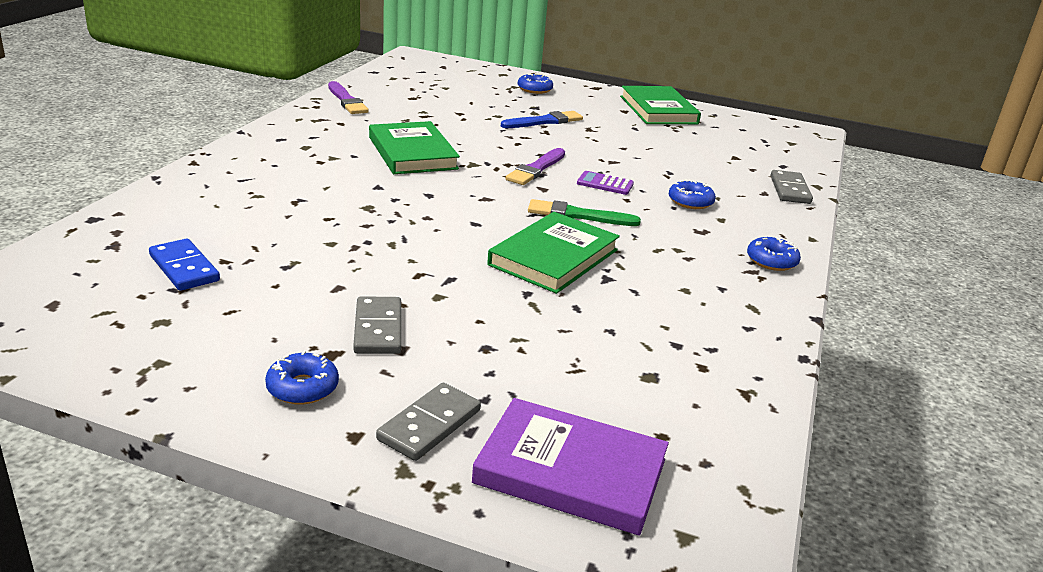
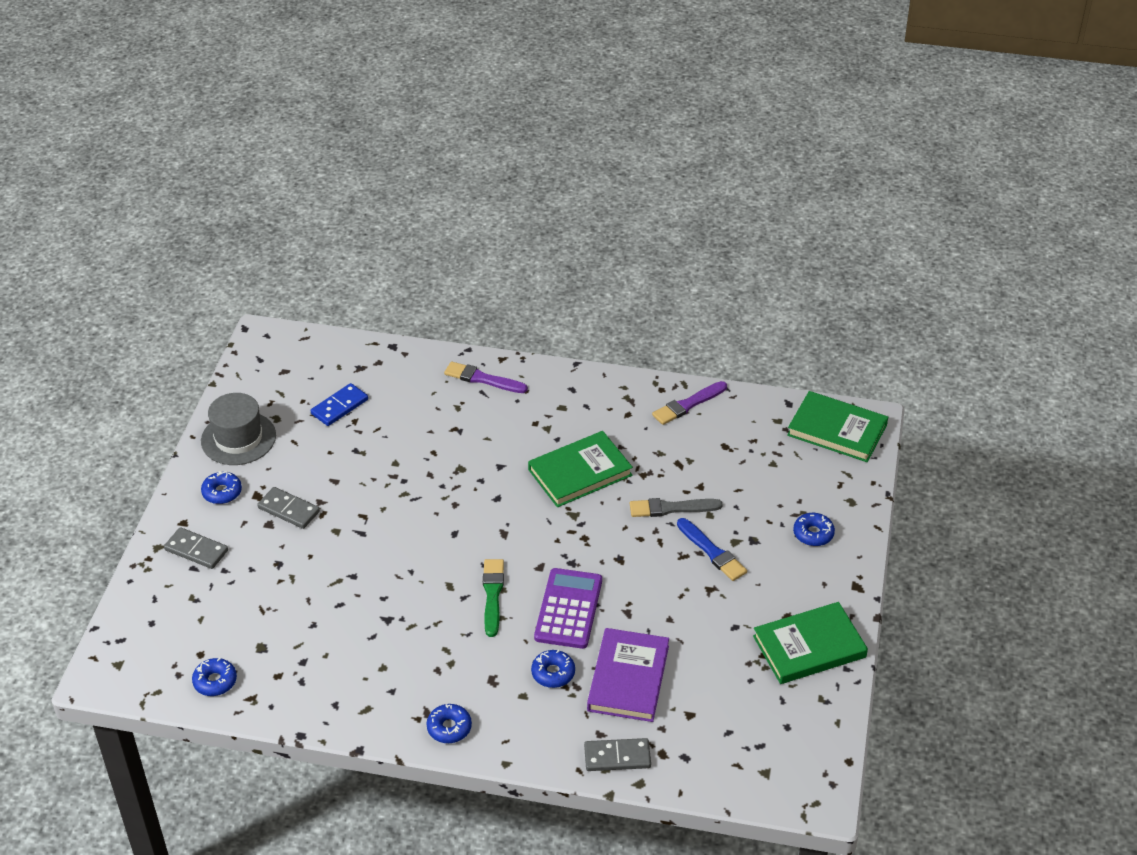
camera: 85 degrees right, 15 degrees up
grey domino [353,296,401,354] -> grey domino turned 45 degrees clockwise [257,487,320,529]
purple book [472,398,669,536] -> purple book moved to [587,628,669,722]
green book [487,212,620,294] -> green book moved to [787,391,888,462]
purple brush [506,148,565,185] -> purple brush moved to [444,362,528,393]
purple calculator [577,171,634,195] -> purple calculator [534,568,602,649], size x1.89
none -> blue donut [192,658,237,696]
none -> grey hat [201,393,276,465]
none -> grey brush [630,498,723,517]

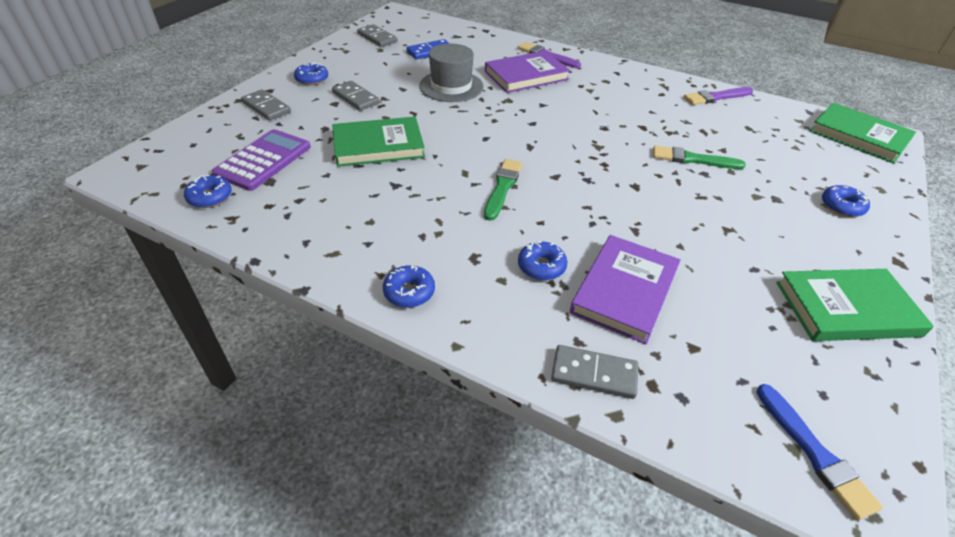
camera: 15 degrees right, 0 degrees up
grey hat [201,393,276,465] -> grey hat moved to [419,44,483,102]
green book [528,431,633,507] -> green book moved to [332,117,425,167]
purple calculator [534,568,602,649] -> purple calculator moved to [212,129,311,191]
grey brush [630,498,723,517] -> green brush [653,146,746,169]
blue brush [677,518,747,581] -> blue brush moved to [756,384,883,520]
none -> grey domino [357,24,398,47]
none -> purple book [485,51,570,93]

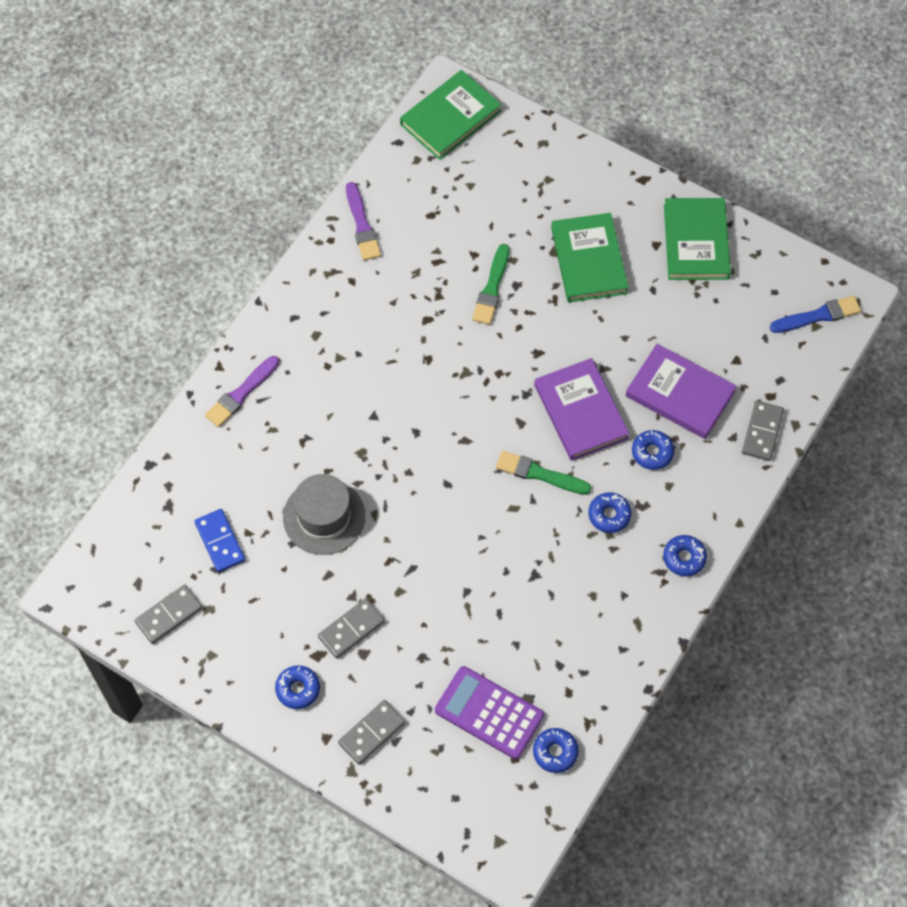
camera: 85 degrees left, 20 degrees up
green book [332,117,425,167] -> green book moved to [551,213,628,303]
purple book [485,51,570,93] -> purple book moved to [534,358,629,461]
blue donut [822,185,870,217] -> blue donut moved to [588,492,632,533]

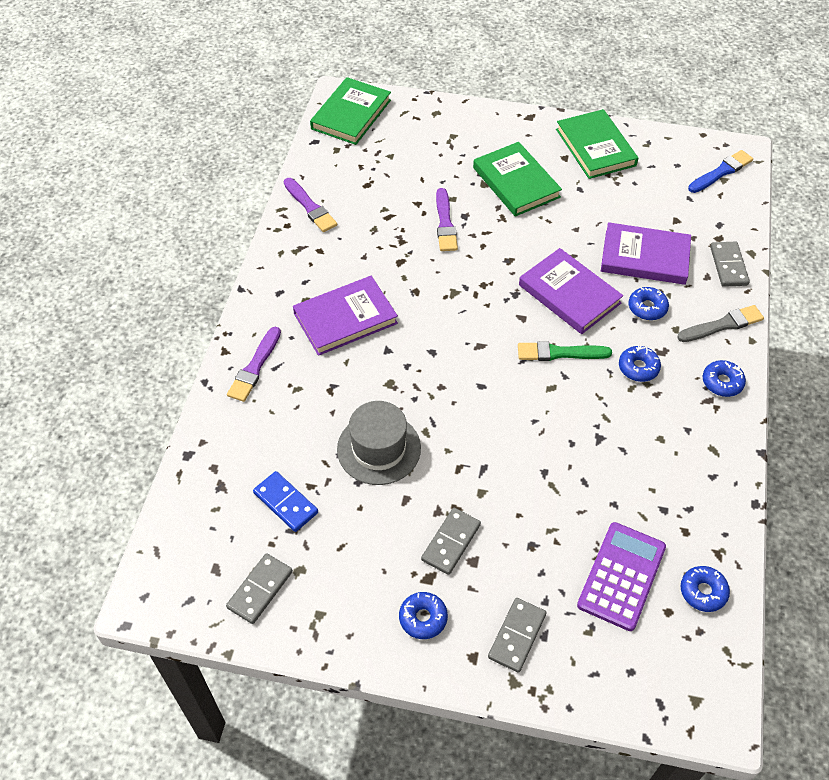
camera: 20 degrees left, 10 degrees down
purple calculator [435,666,544,759] -> purple calculator turned 105 degrees clockwise [577,522,666,631]
green brush [472,244,510,325] -> purple brush [436,188,458,251]
none -> purple book [293,276,398,356]
none -> grey brush [677,305,764,342]

